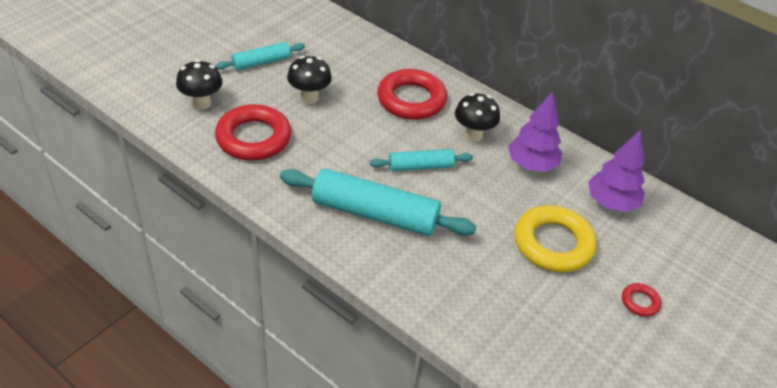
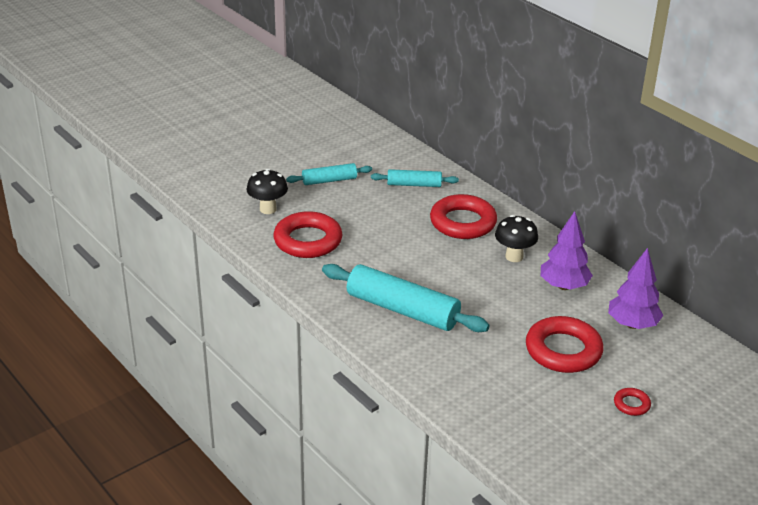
camera: 15 degrees right, 10 degrees down
black mushroom [287,56,332,104] -> none
turquoise rolling pin [370,149,473,171] -> turquoise rolling pin moved to [371,169,459,187]
yellow ring [514,205,597,272] -> red ring [526,316,604,373]

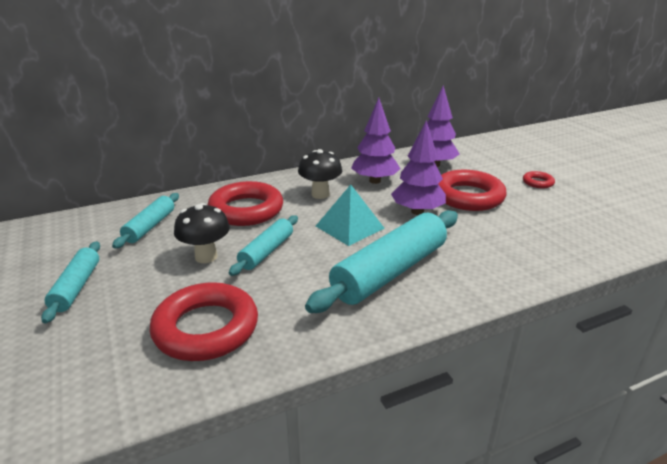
camera: 75 degrees left, 5 degrees down
black mushroom [247,169,288,214] -> black mushroom moved to [174,203,230,263]
none -> turquoise rolling pin [229,215,298,276]
none -> turquoise pyramid [316,184,385,246]
none -> purple tree [391,120,446,215]

